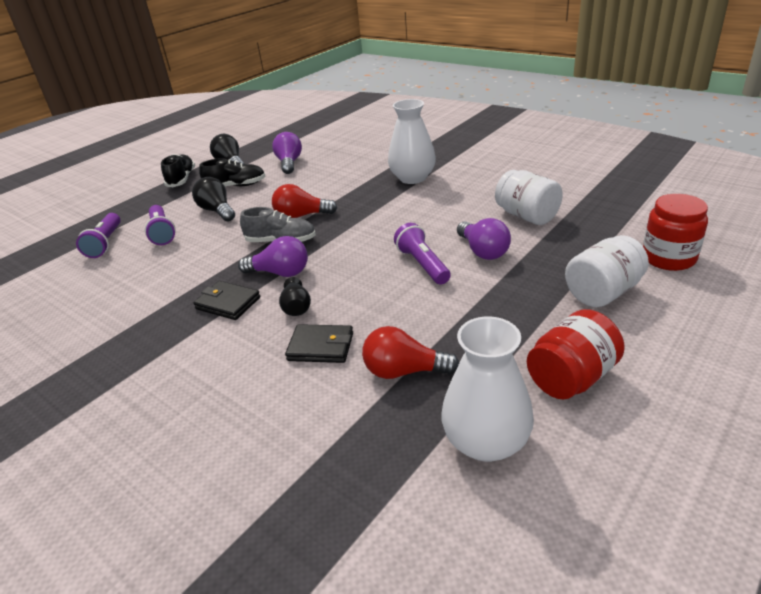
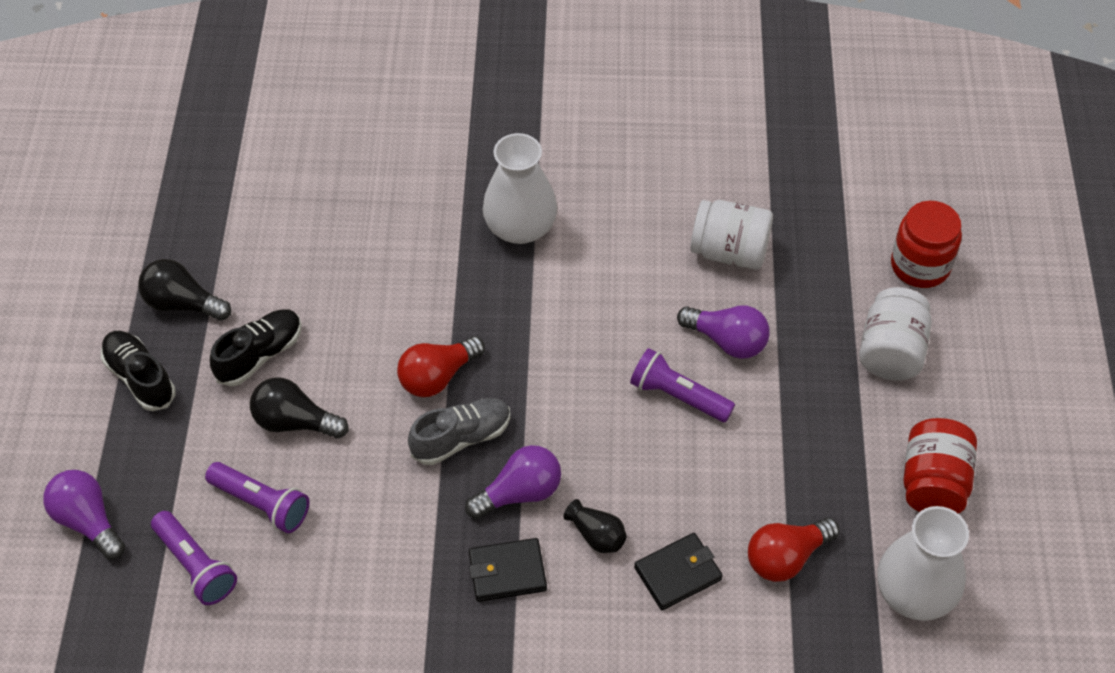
camera: 40 degrees left, 20 degrees up
purple light bulb [272,132,302,174] -> purple light bulb moved to [43,470,125,559]

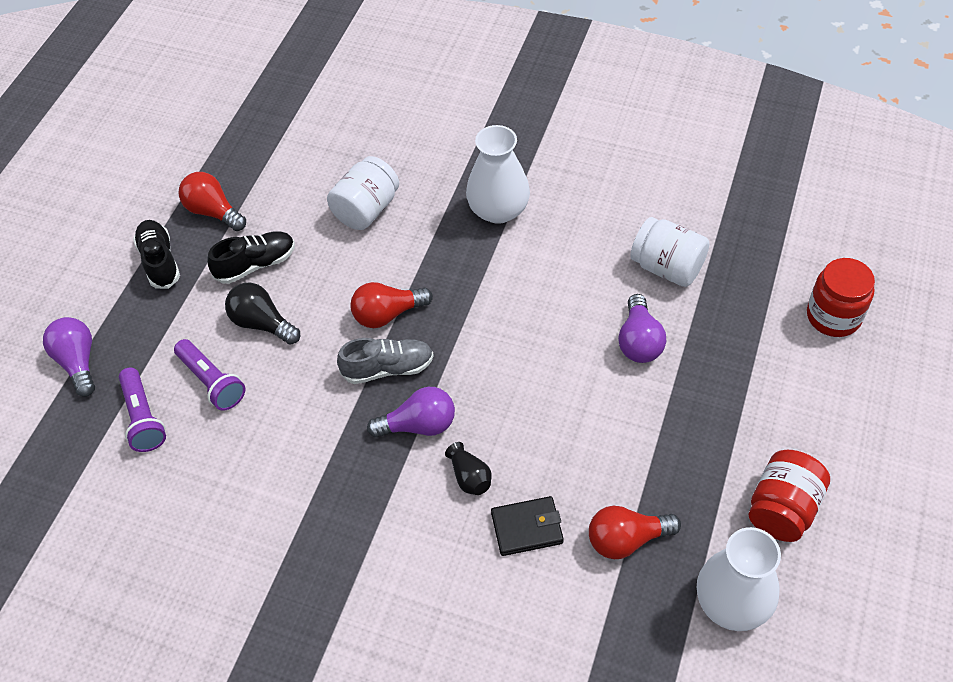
camera: 20 degrees right, 0 degrees up
black light bulb [138,259,231,321] -> red light bulb [179,172,246,231]
black wallet [469,538,547,602] -> none
purple flashlight [630,348,735,422] -> none
purple light bulb [677,306,770,359] -> purple light bulb turned 45 degrees clockwise [618,294,666,363]
white jar [859,287,932,381] -> white jar moved to [327,156,399,230]

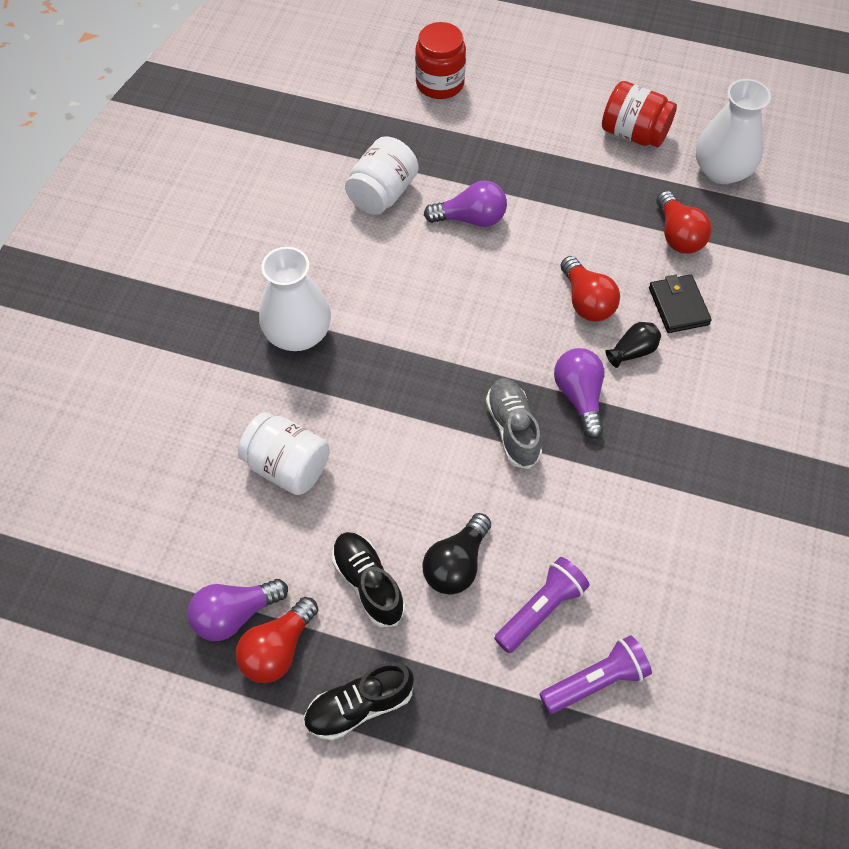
camera: 95 degrees left, 5 degrees up
purple light bulb [43,317,95,397] -> purple light bulb moved to [188,579,288,641]
red light bulb [350,282,433,328] -> red light bulb moved to [560,256,620,322]

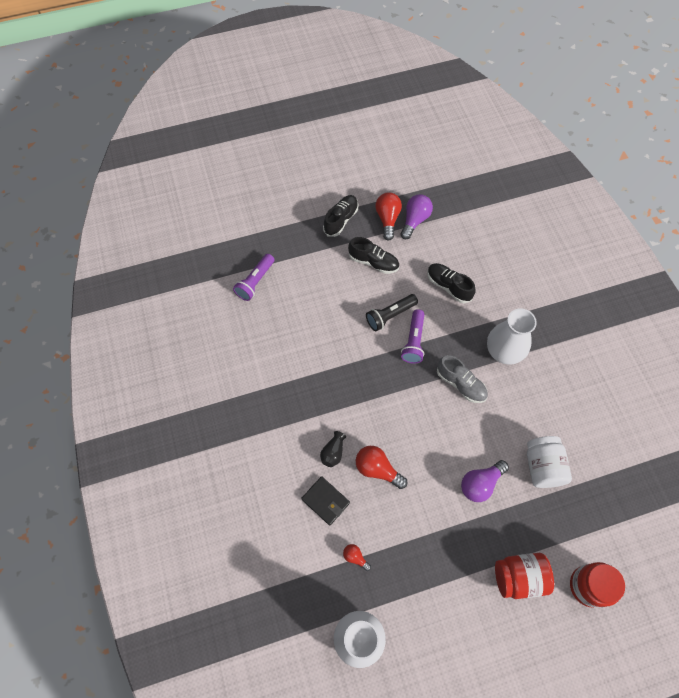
camera: 145 degrees right, 5 degrees up
white jar [238,412,330,495] -> black shoe [428,263,475,303]
black light bulb [422,513,491,595] -> none
grey shoe [486,378,542,469] -> grey shoe moved to [437,355,488,403]
purple flashlight [494,557,590,653] -> purple flashlight moved to [401,309,425,364]
purple light bulb [554,348,604,439] -> none
red jar [602,81,677,148] -> red jar moved to [495,553,554,599]
red light bulb [656,191,712,254] -> red light bulb [343,544,371,571], size x0.54
none -> black flashlight [366,294,418,331]

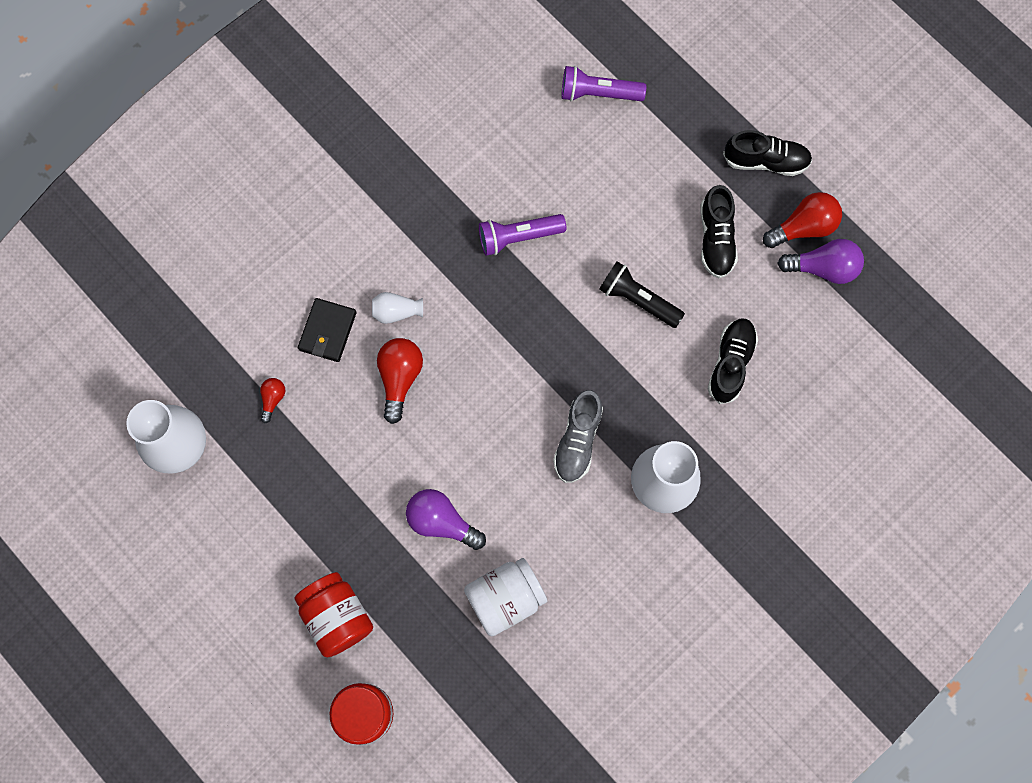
camera: 65 degrees right, 10 degrees up
black vase [320,431,346,467] -> white vase [372,292,423,324]
purple flashlight [401,309,425,364] -> purple flashlight moved to [479,214,566,256]

